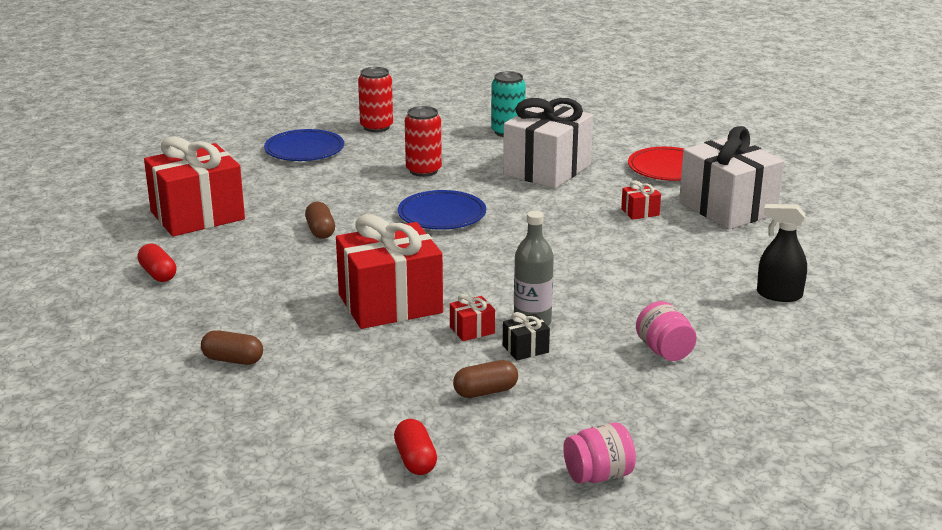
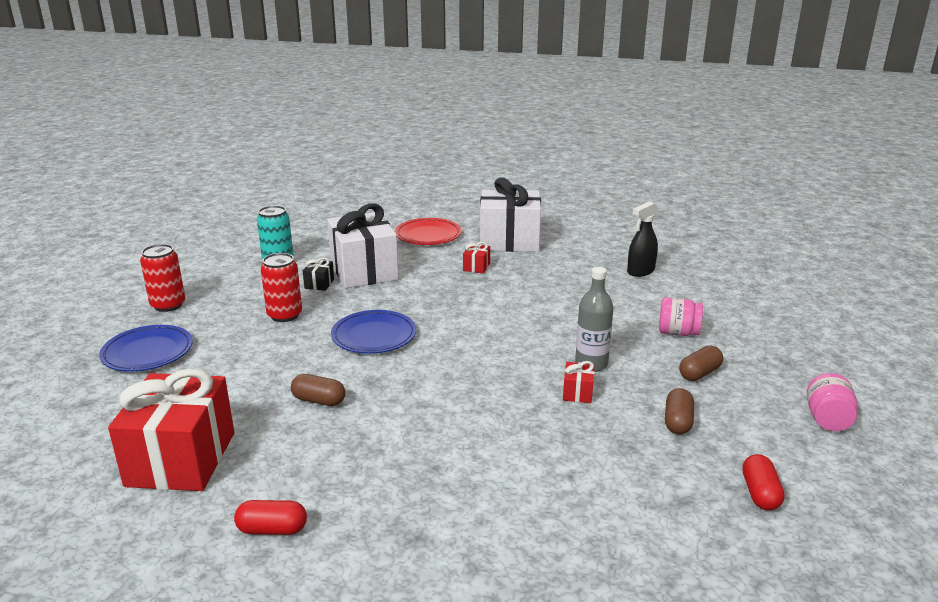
camera: 55 degrees left, 0 degrees up
brown capsule [201,330,263,365] -> brown capsule moved to [679,346,723,381]
red gift [336,214,443,329] -> none
red capsule [394,419,437,475] -> red capsule turned 75 degrees clockwise [743,454,785,510]
black gift [503,312,550,361] -> black gift moved to [303,258,334,291]

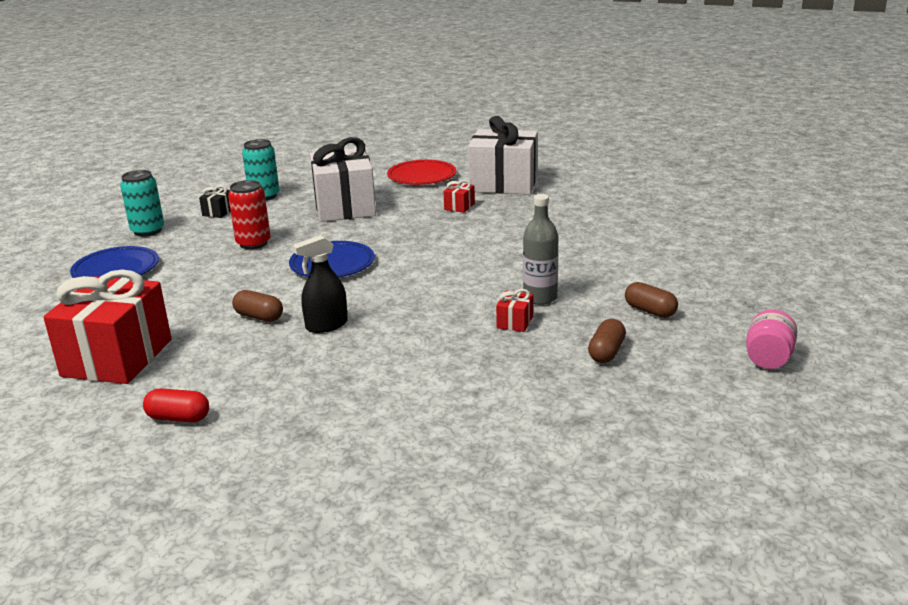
camera: 10 degrees right, 0 degrees up
red can [140,244,185,312] -> turquoise can [120,170,164,236]
black gift [303,258,334,291] -> black gift moved to [199,186,231,218]
black spray bottle [627,201,658,277] -> black spray bottle moved to [293,235,348,333]
pink jar [659,297,703,336] -> none
brown capsule [679,346,723,381] -> brown capsule turned 75 degrees clockwise [625,282,678,318]
red capsule [743,454,785,510] -> none

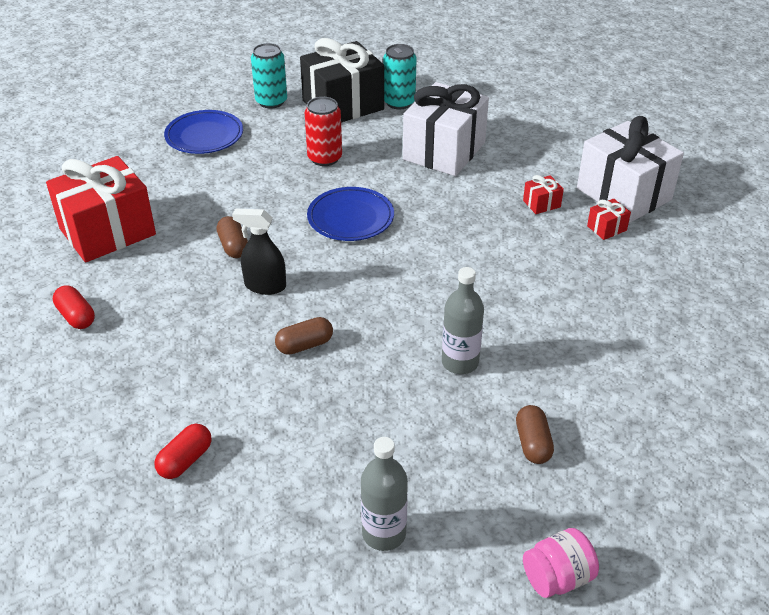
camera: 40 degrees right, 15 degrees up
black gift [199,186,231,218] -> black gift [300,38,384,122], size x2.49
red plate [387,160,456,185] -> none
red gift [496,289,533,332] -> red gift moved to [587,199,631,240]
brown capsule [588,319,626,363] -> brown capsule moved to [275,317,333,355]
none -> red capsule [155,424,211,479]
none -> grey bottle [361,437,408,551]

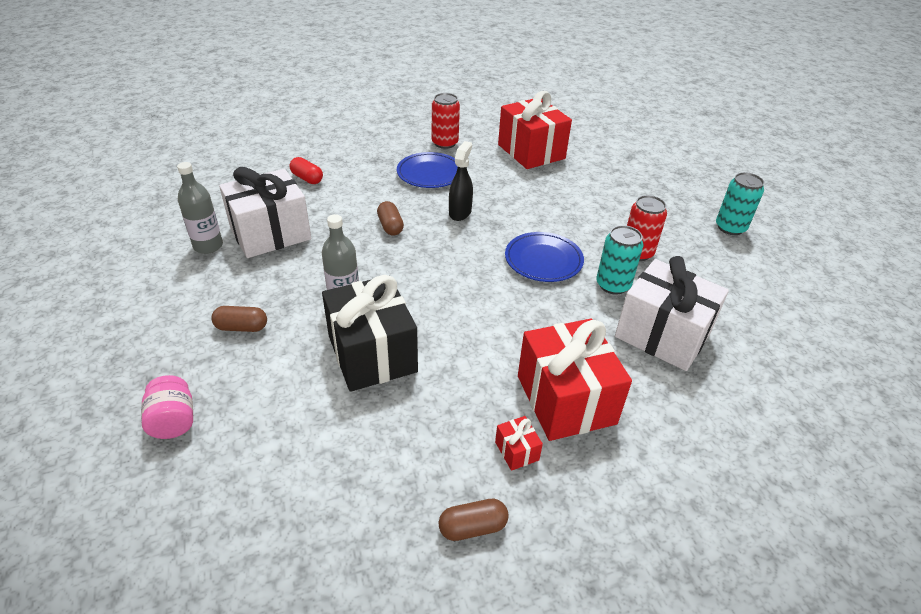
camera: 95 degrees right, 0 degrees up
red capsule [53,286,95,329] -> red can [432,93,460,149]
blue plate [164,110,243,154] -> blue plate moved to [397,152,458,188]
brown capsule [216,216,248,258] -> brown capsule moved to [439,499,509,541]
black gift [300,38,384,122] -> black gift moved to [322,275,418,392]
turquoise can [383,44,417,109] -> turquoise can moved to [596,225,643,295]
red gift [523,175,564,214] -> red gift [518,319,632,441], size x2.49
pink jar [523,528,599,598] -> pink jar moved to [141,375,193,439]
white gift [577,116,684,223] -> white gift moved to [219,167,311,258]

